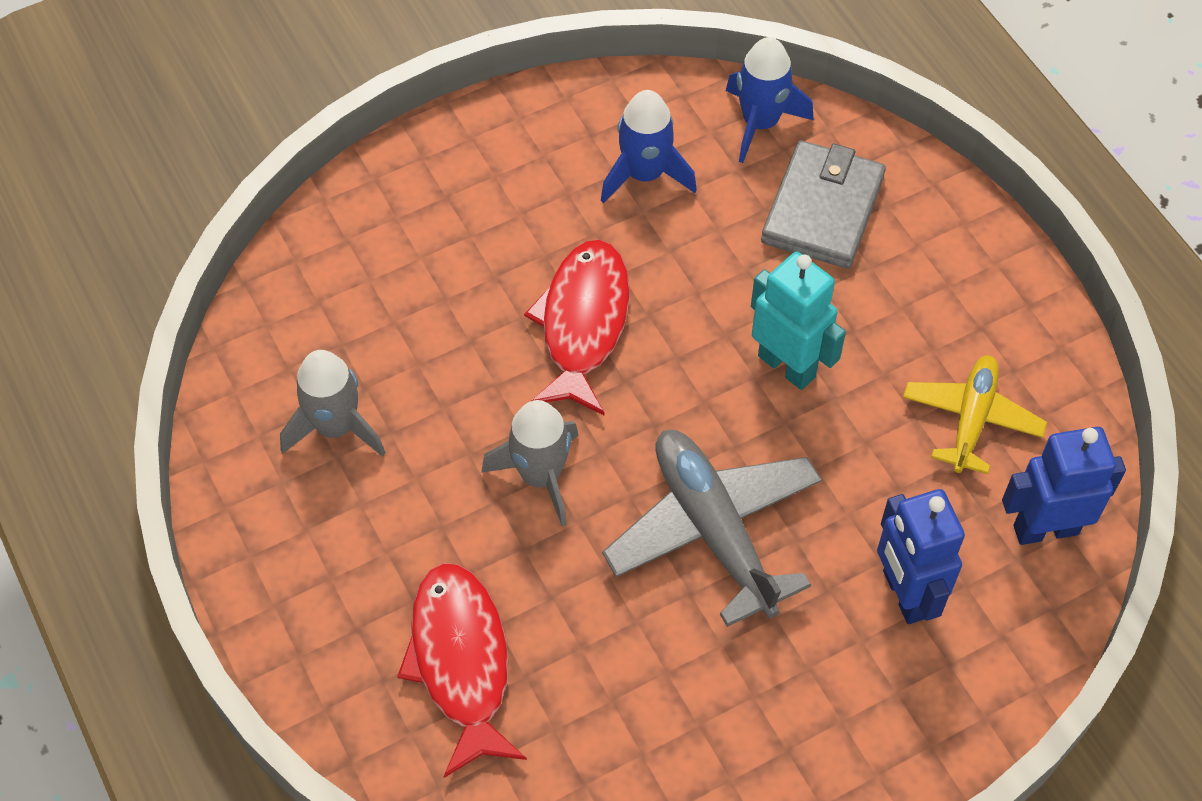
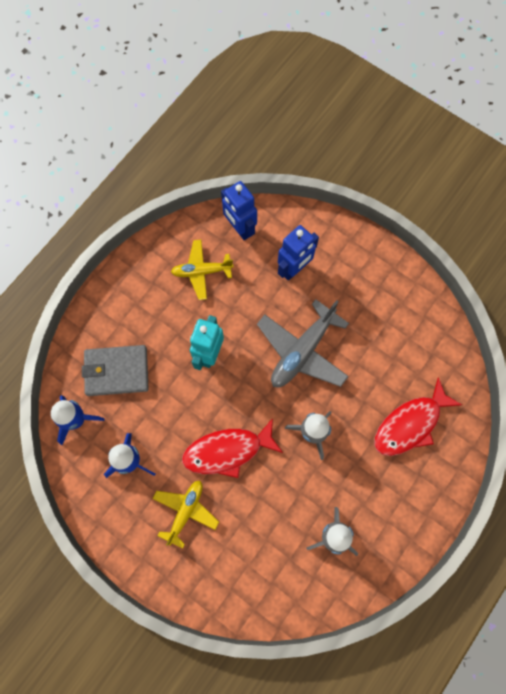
camera: 115 degrees left, 15 degrees up
none -> yellow plane [153,481,219,549]

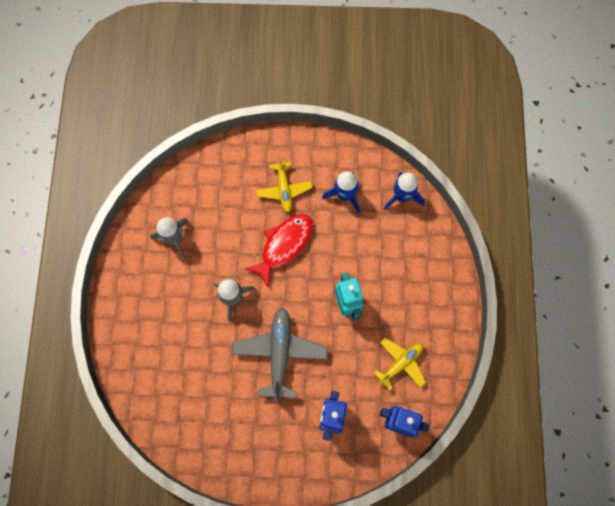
camera: 145 degrees right, 0 degrees up
grey wallet [82,345,149,396] -> none
red fish [374,377,462,456] -> none

